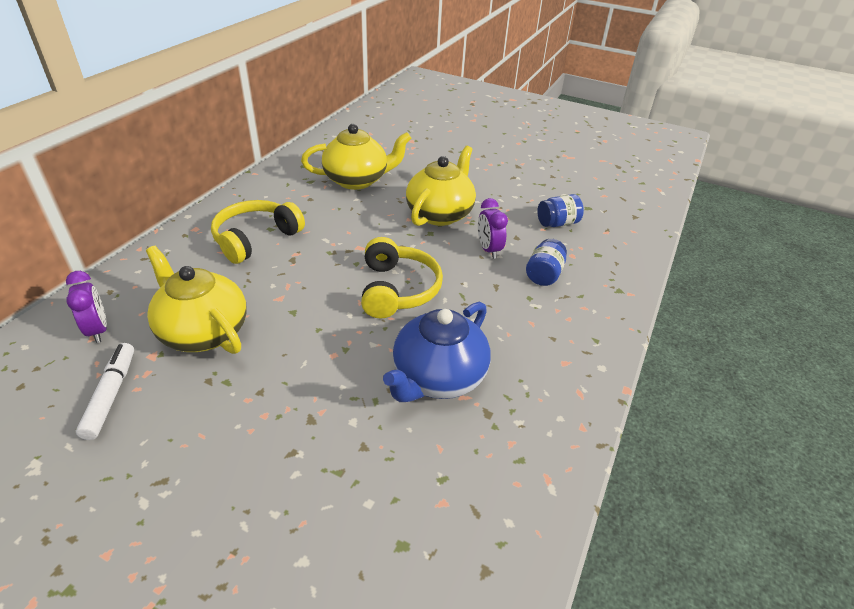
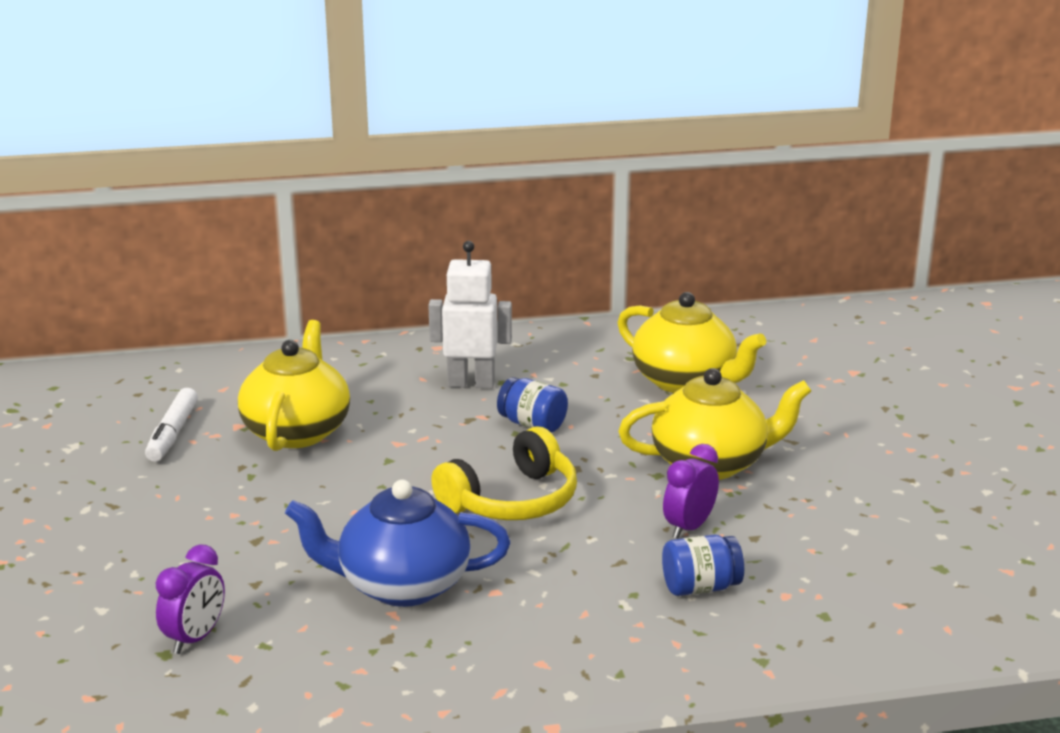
camera: 55 degrees right, 15 degrees down
purple clock [66,271,107,343] -> purple clock moved to [156,544,225,654]
white marker [76,343,134,440] -> white marker turned 135 degrees clockwise [145,388,198,462]
yellow headphones [211,200,305,264] -> white robot [428,241,512,388]
blue jar [537,194,584,227] -> blue jar moved to [497,377,568,433]

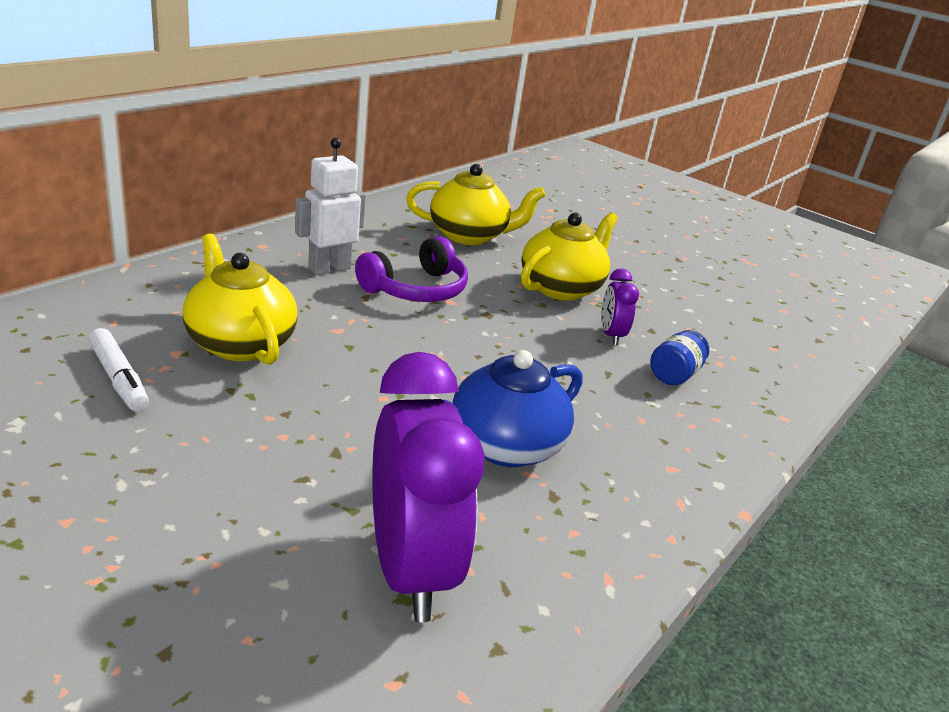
camera: 45 degrees left, 5 degrees up
purple clock [156,544,225,654] -> purple clock [372,352,485,622], size x2.13
yellow headphones [431,427,577,520] -> none
blue jar [497,377,568,433] -> purple headphones [355,236,468,302]

